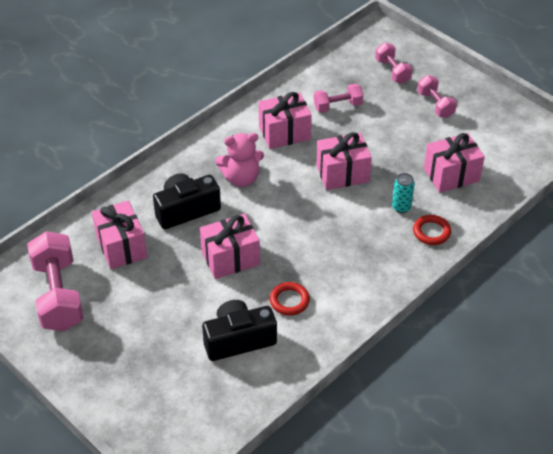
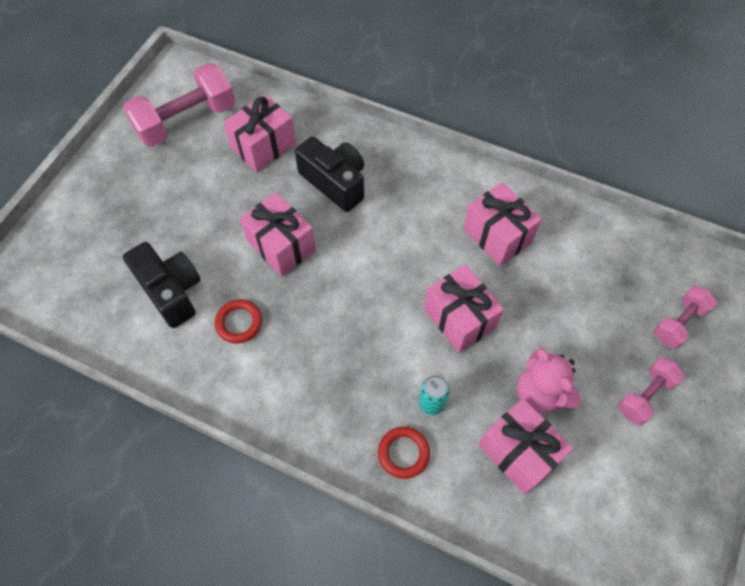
camera: 70 degrees right, 15 degrees up
pink teddy bear [215,133,264,187] -> pink teddy bear moved to [517,348,581,413]
pink dumbbell [314,84,363,113] -> none

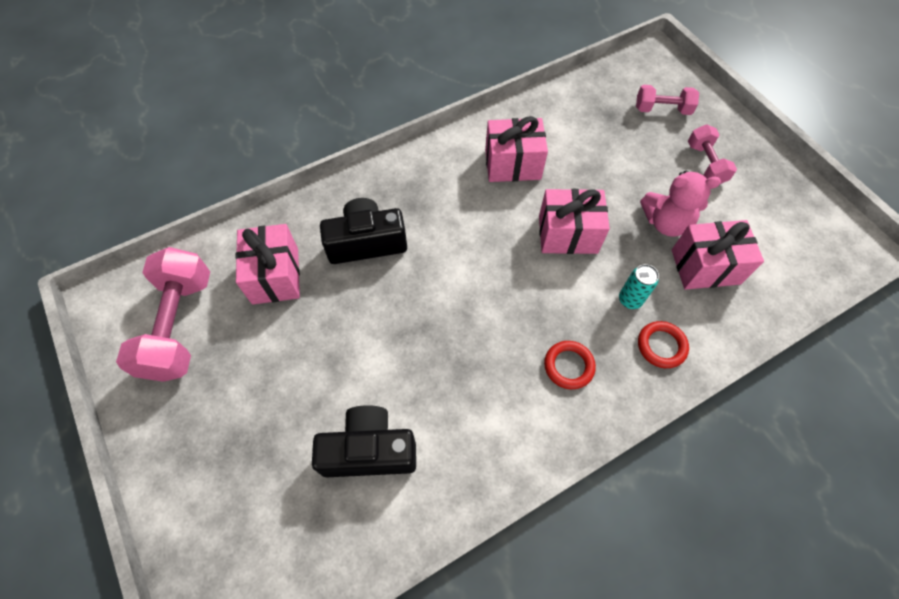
camera: 55 degrees left, 0 degrees up
red ring [215,299,262,343] -> red ring moved to [544,341,596,389]
pink gift [240,192,316,276] -> none
pink dumbbell [654,286,717,349] -> pink dumbbell turned 75 degrees counterclockwise [636,85,699,115]

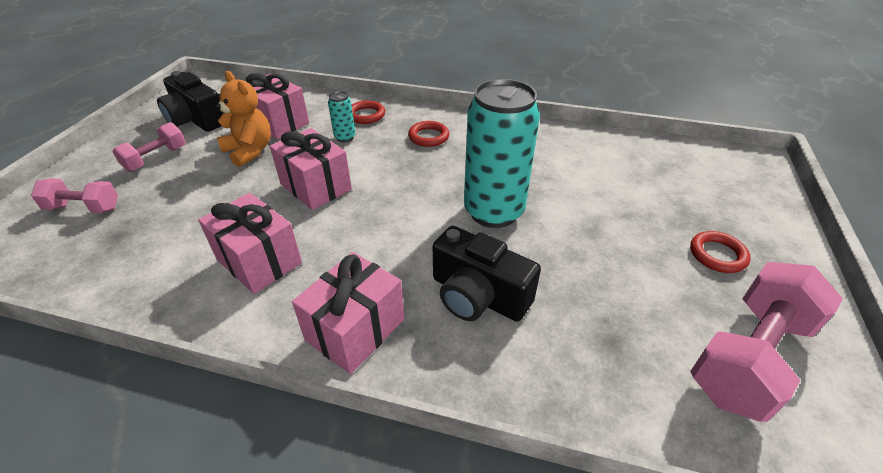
camera: 135 degrees left, 20 degrees down
pink gift [236,224,300,305] -> pink gift moved to [292,252,404,374]
black camera [312,405,416,477] -> black camera moved to [157,71,224,132]
pink dumbbell [636,85,699,115] -> pink dumbbell turned 45 degrees counterclockwise [31,178,118,213]
pink teddy bear [640,171,721,237] -> orange teddy bear [215,71,271,167]
none -> turquoise can [464,79,540,228]
none -> red ring [690,231,751,273]

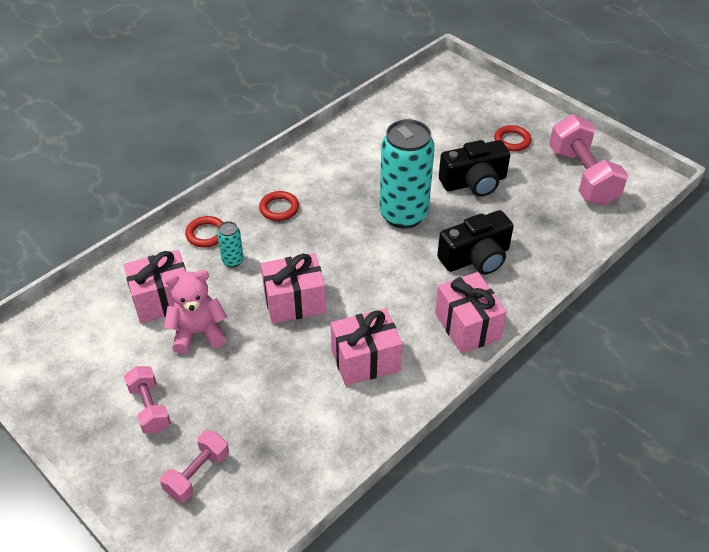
camera: 60 degrees left, 5 degrees up
black camera [157,71,224,132] -> black camera moved to [439,140,510,197]
orange teddy bear [215,71,271,167] -> pink teddy bear [164,270,227,354]

